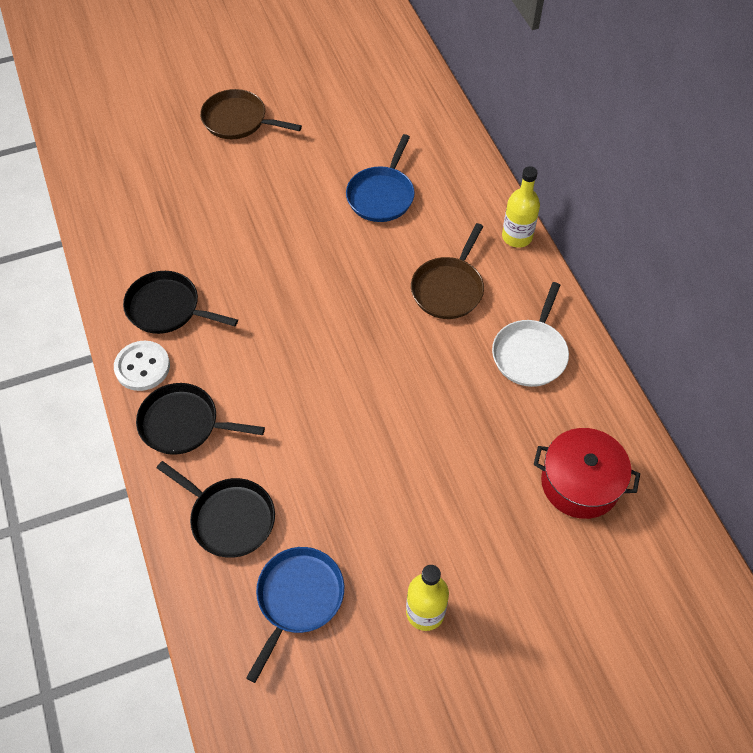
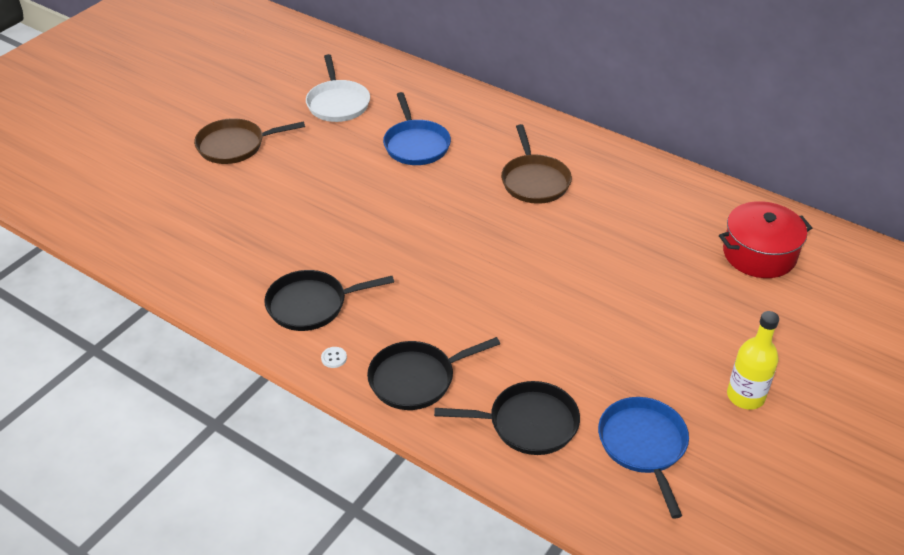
camera: 35 degrees left, 15 degrees down
white button [114,341,170,391] -> white button [321,347,347,368], size x0.43
white pan [492,282,569,387] -> white pan moved to [306,54,370,122]
yellow bottle [502,166,540,248] -> none

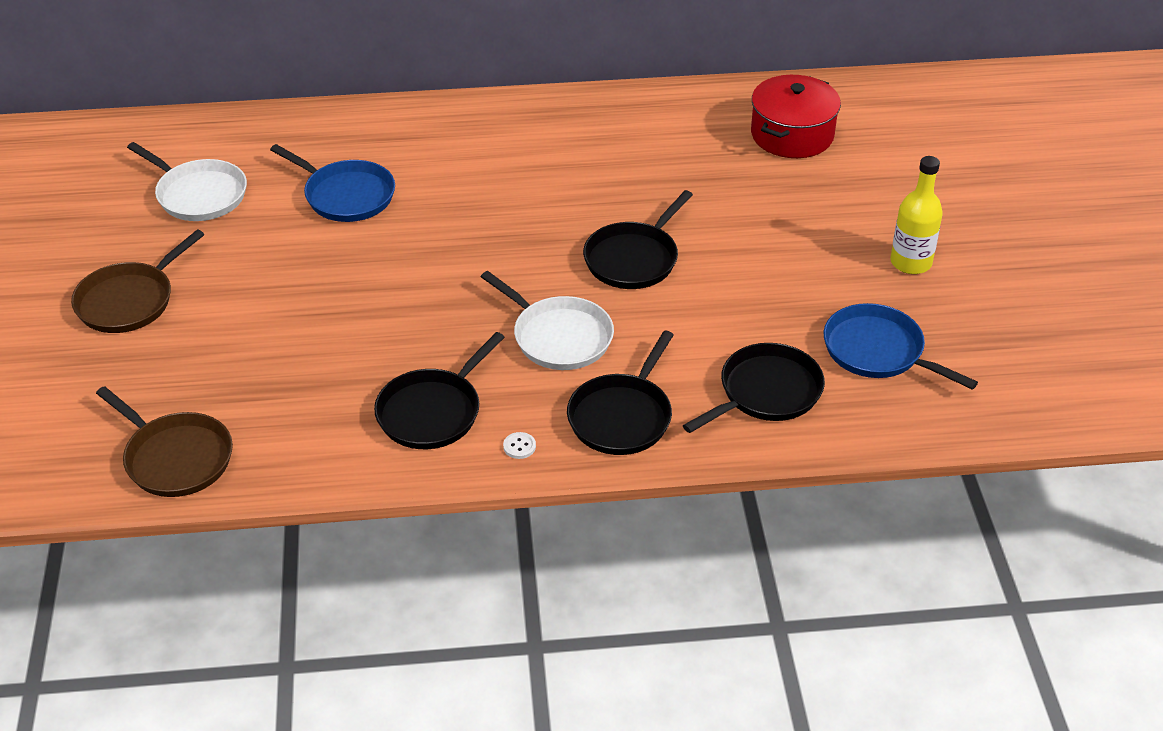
camera: 40 degrees left, 0 degrees up
brown pan [501,124,572,204] -> brown pan moved to [96,386,233,497]
none -> white pan [481,271,614,370]
none -> black pan [583,190,693,289]

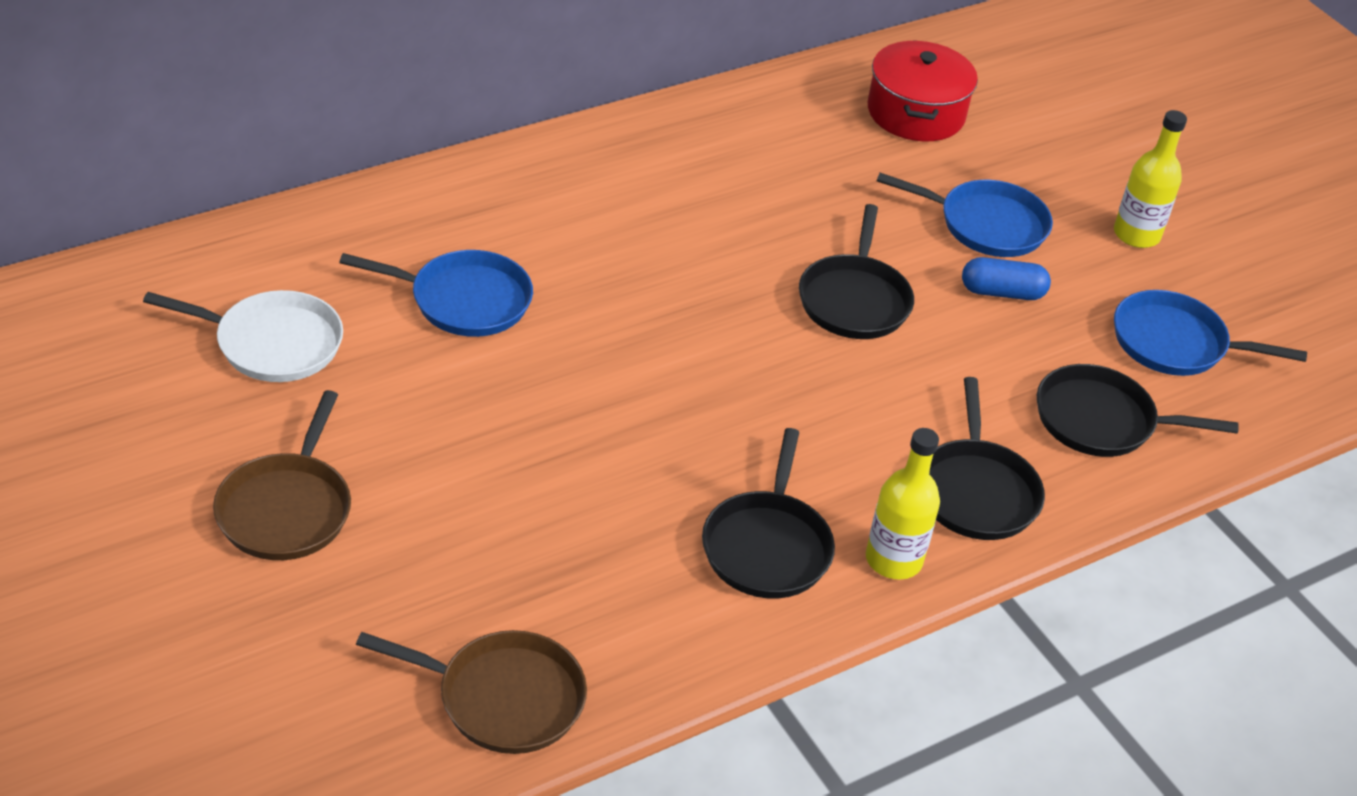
camera: 30 degrees left, 0 degrees up
white pan [481,271,614,370] -> none
white button [503,432,536,459] -> yellow bottle [866,428,940,580]
black pan [683,343,825,433] -> black pan turned 105 degrees counterclockwise [1037,364,1239,457]
none -> blue pan [877,173,1053,257]
none -> blue capsule [962,257,1051,300]

